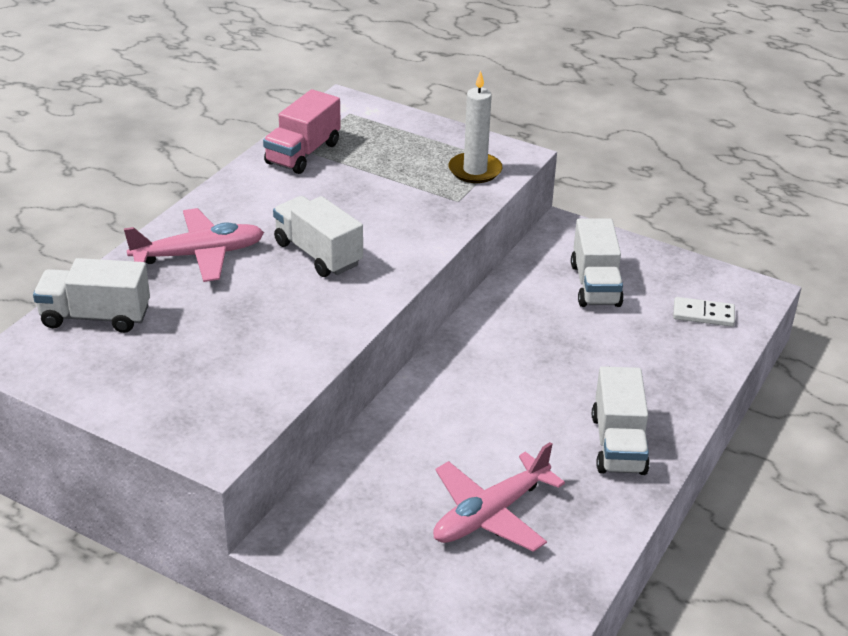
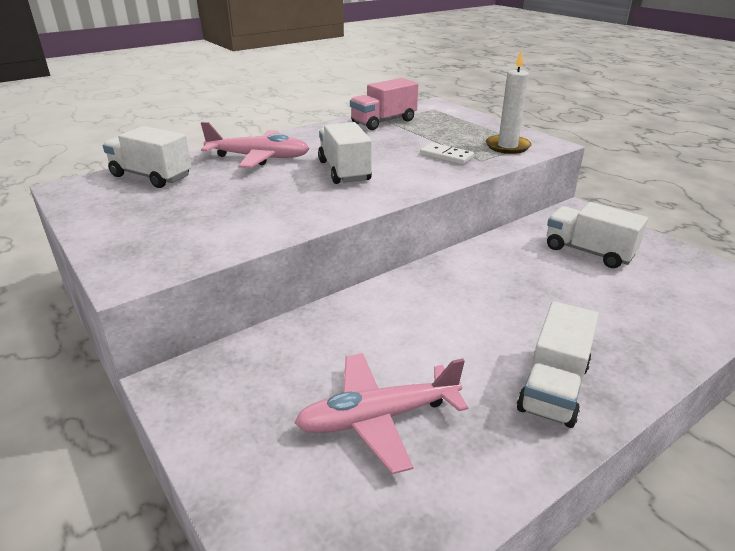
camera: 25 degrees right, 5 degrees down
white truck [571,219,624,307] -> white truck turned 105 degrees clockwise [547,202,648,268]
white domino [673,297,735,327] -> white domino moved to [420,143,474,165]

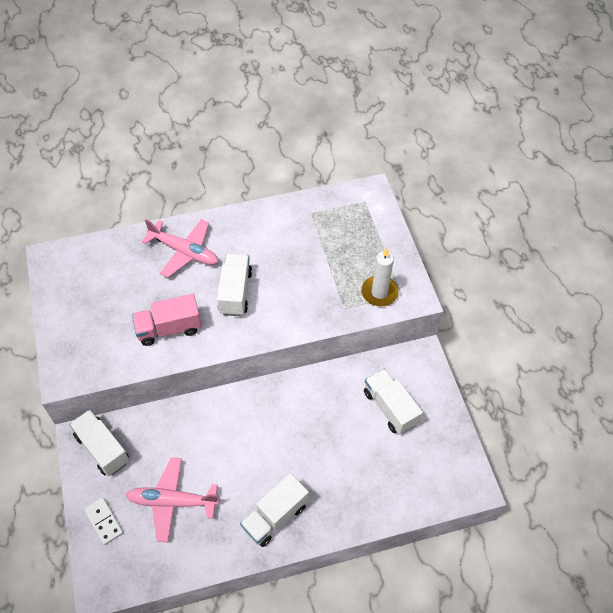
camera: 20 degrees right, 25 degrees up
white truck [103,126,192,188] -> white truck moved to [69,410,129,476]
pink truck [350,78,418,130] -> pink truck moved to [132,294,201,346]
white domino [420,143,474,165] -> white domino moved to [84,498,123,545]

